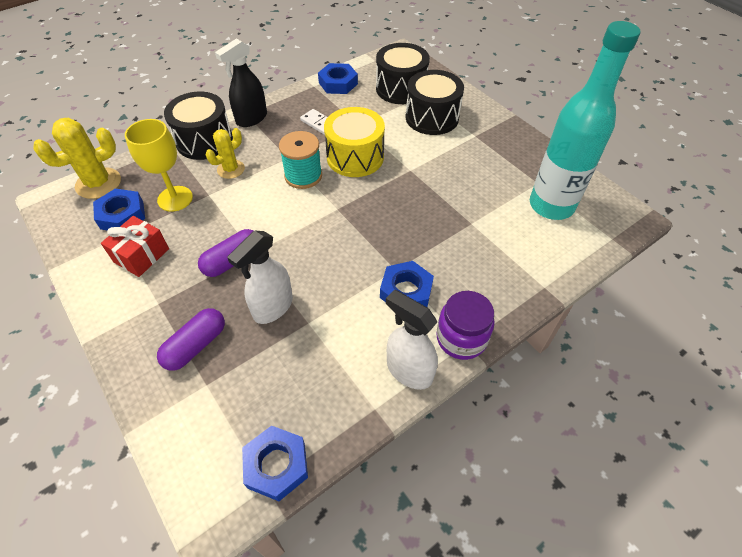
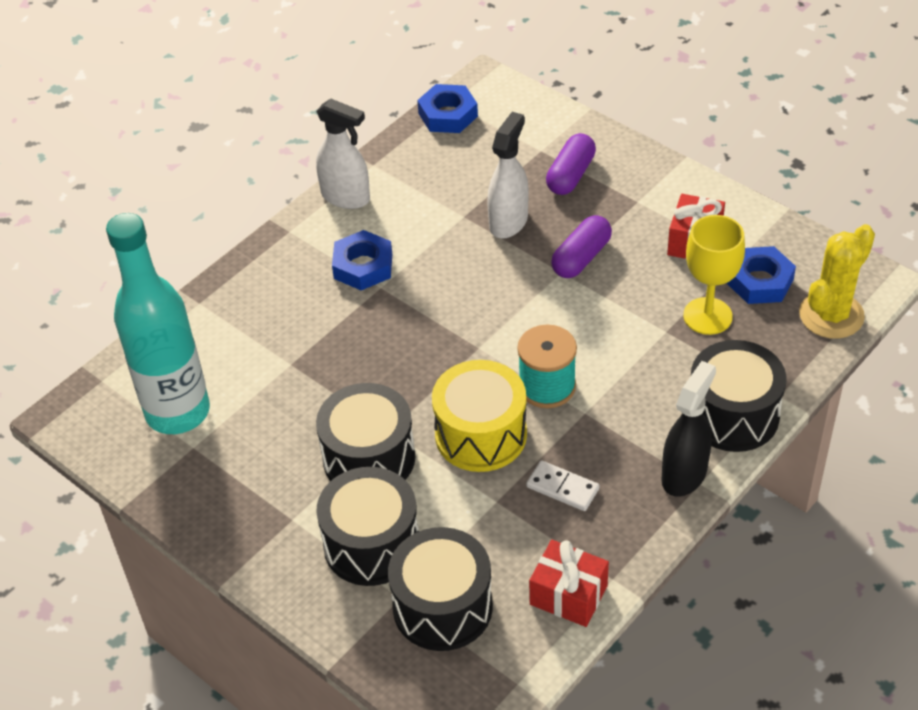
camera: 170 degrees right, 5 degrees down
yellow cactus [206,128,245,179] -> none
blue nut [318,63,358,94] -> red gift [529,540,609,627]
purple jar [436,291,495,360] -> none
none -> black drum [316,383,415,481]

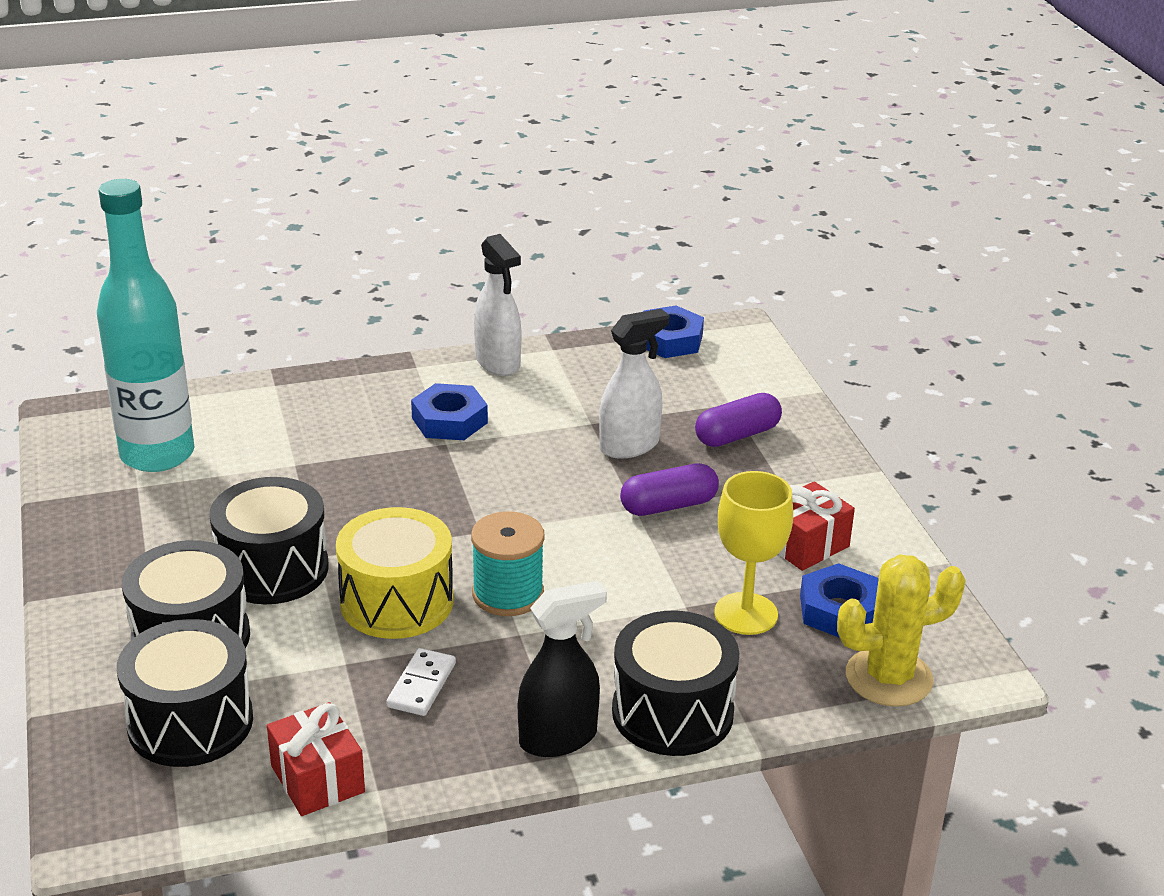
camera: 30 degrees right, 15 degrees down
white domino [526,460,600,511] -> white domino turned 45 degrees clockwise [386,648,456,716]

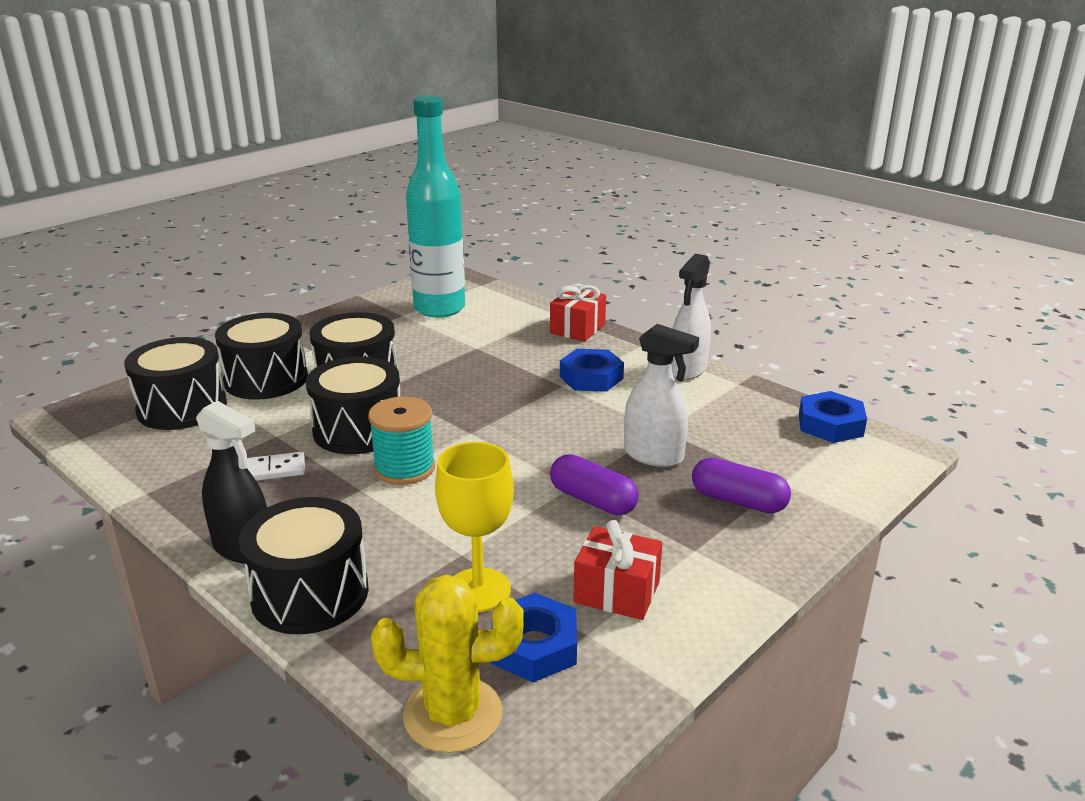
camera: 60 degrees right, 5 degrees down
red gift [267,702,365,816] -> red gift moved to [550,285,606,342]
yellow drum [336,507,453,639] -> black drum [306,356,400,454]
yellow cactus [837,554,966,707] -> yellow cactus turned 45 degrees counterclockwise [371,575,523,753]

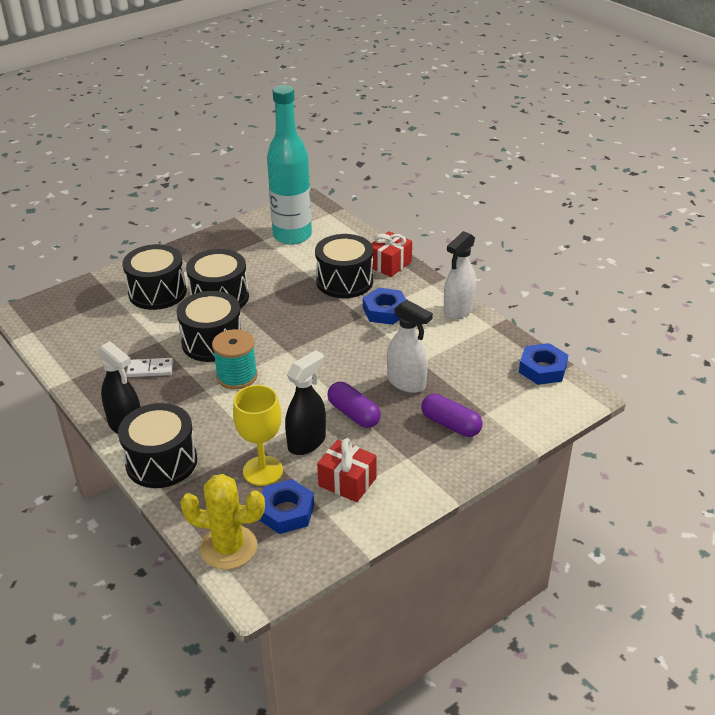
camera: 10 degrees right, 10 degrees up
black drum [124,337,227,430] -> black drum moved to [315,234,373,298]
none -> black spray bottle [285,350,326,455]

